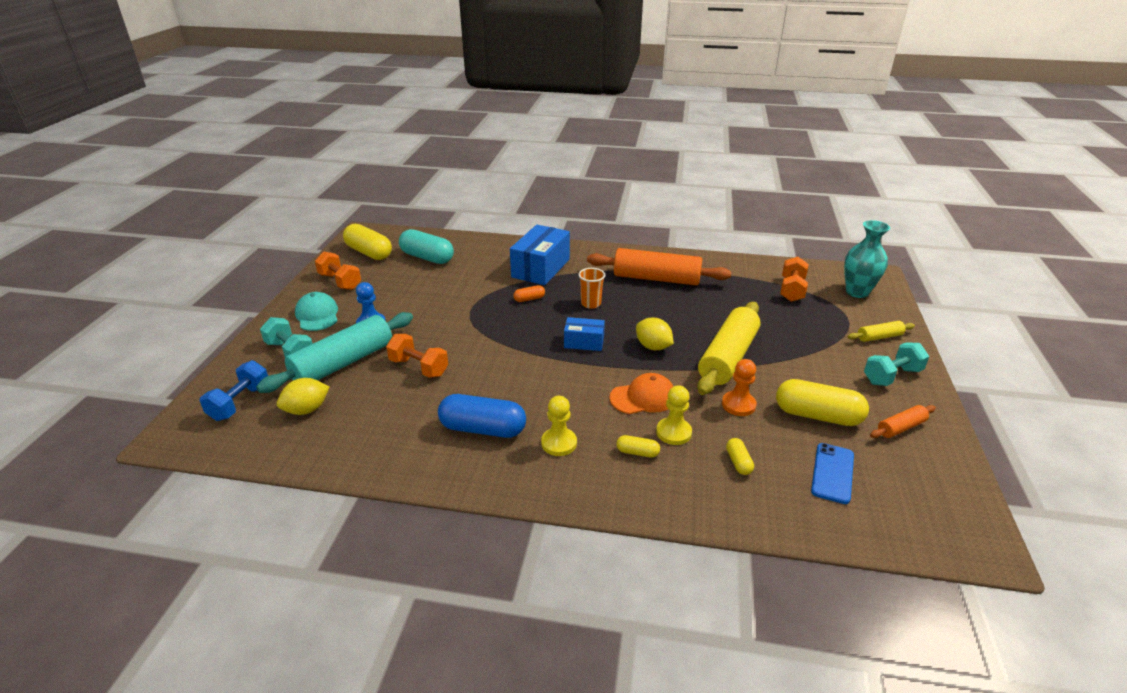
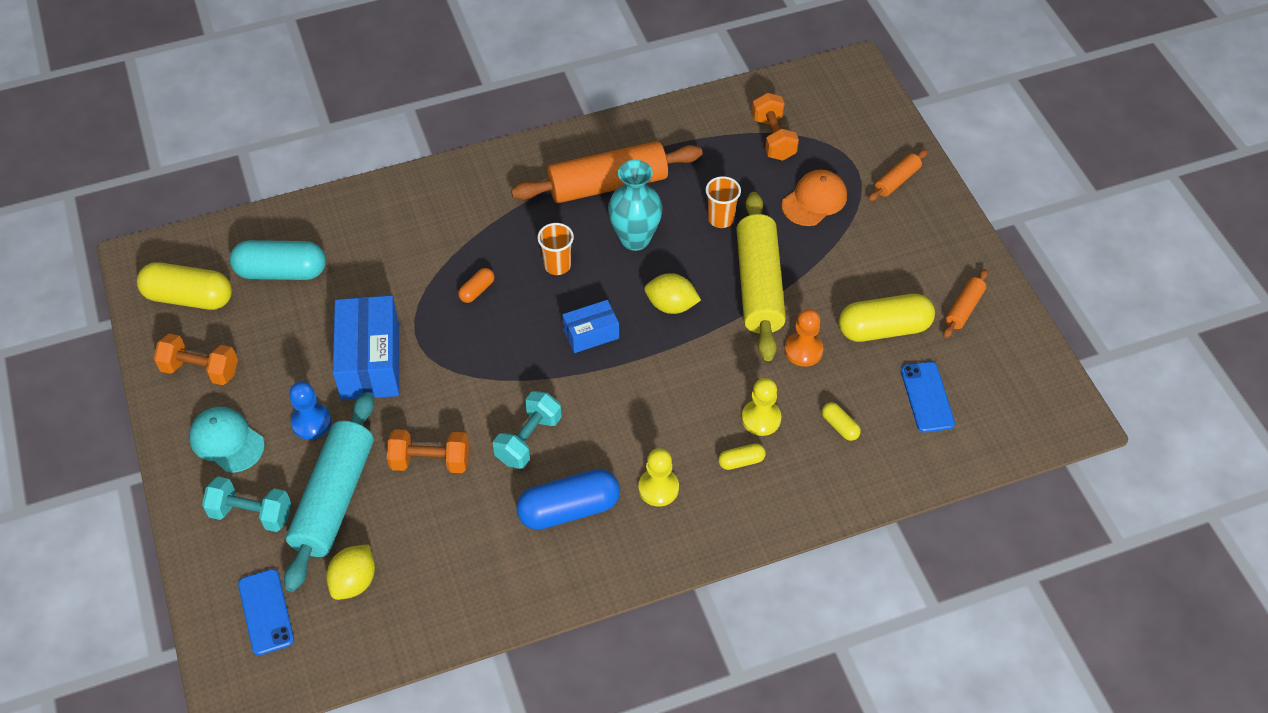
camera: 30 degrees left, 20 degrees up
blue dumbbell [200,360,268,421] -> blue phone [238,569,294,655]
blue box [510,225,570,285] -> blue box moved to [333,295,399,400]
orange cap [609,373,673,414] -> orange cap moved to [782,169,847,226]
turquoise vase [844,220,890,298] -> turquoise vase moved to [608,160,663,251]
yellow rolling pin [848,321,915,342] -> orange rolling pin [868,149,928,201]
turquoise dumbbell [864,342,929,386] -> turquoise dumbbell moved to [493,391,562,469]
none -> orange cup [706,176,741,228]

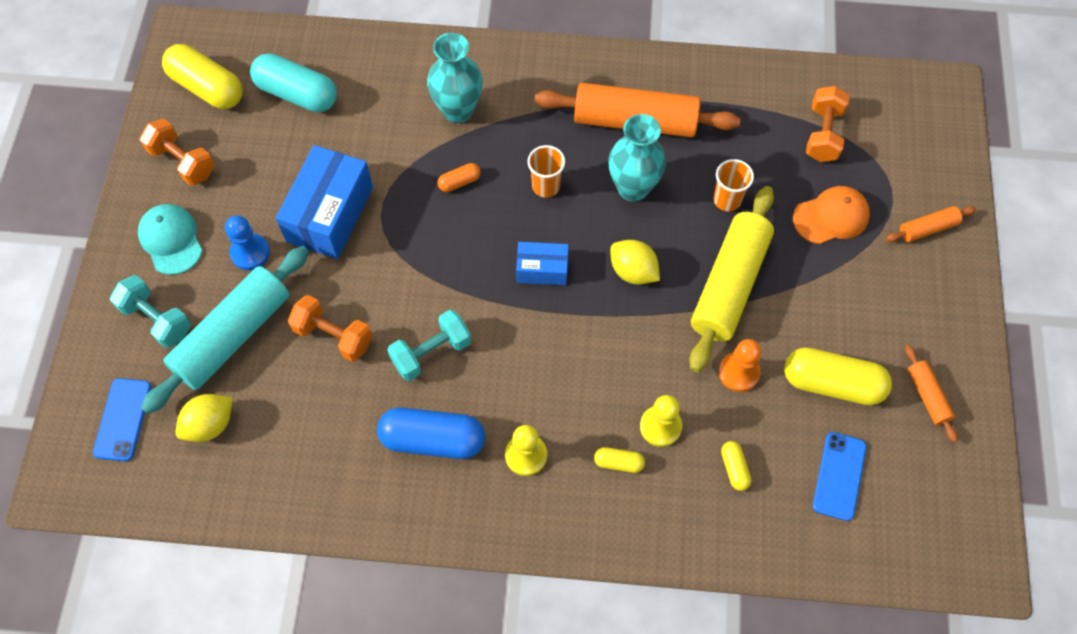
camera: 25 degrees right, 10 degrees up
orange rolling pin [943,269,988,338] -> orange rolling pin turned 75 degrees counterclockwise [905,345,958,442]
none -> turquoise vase [427,33,483,123]

